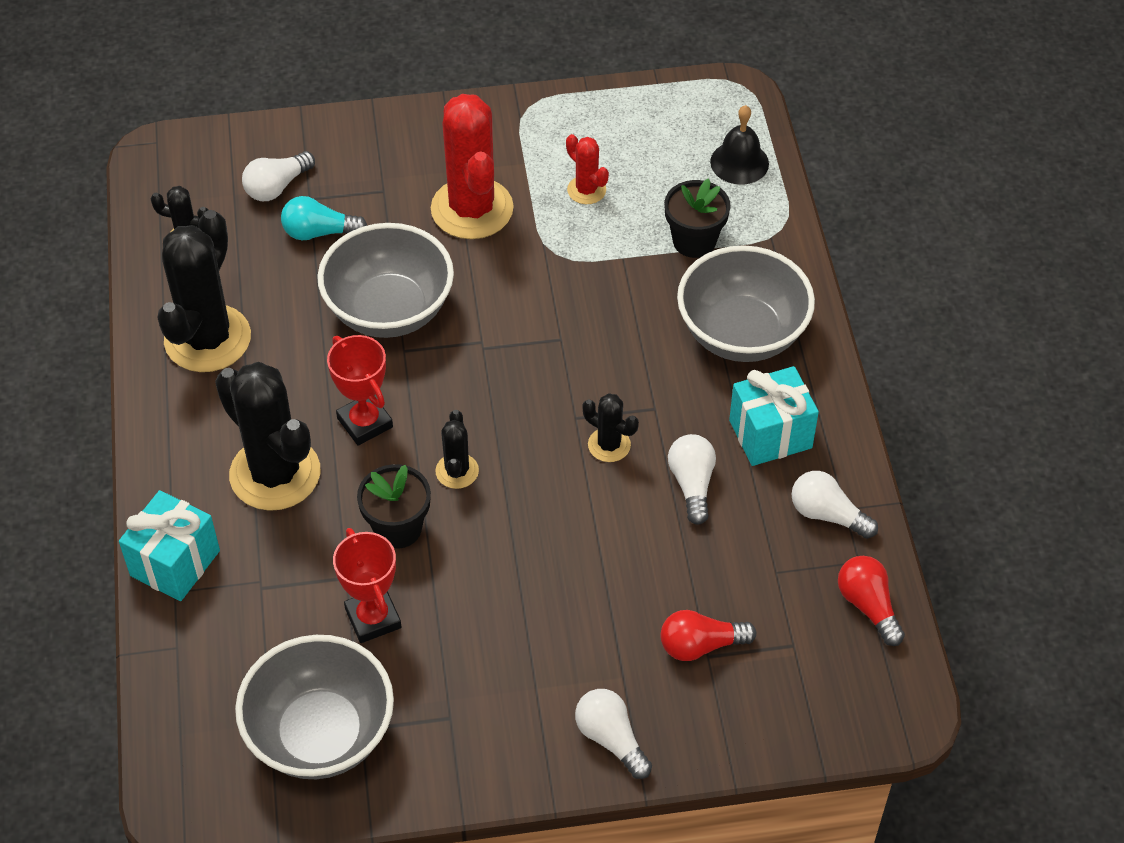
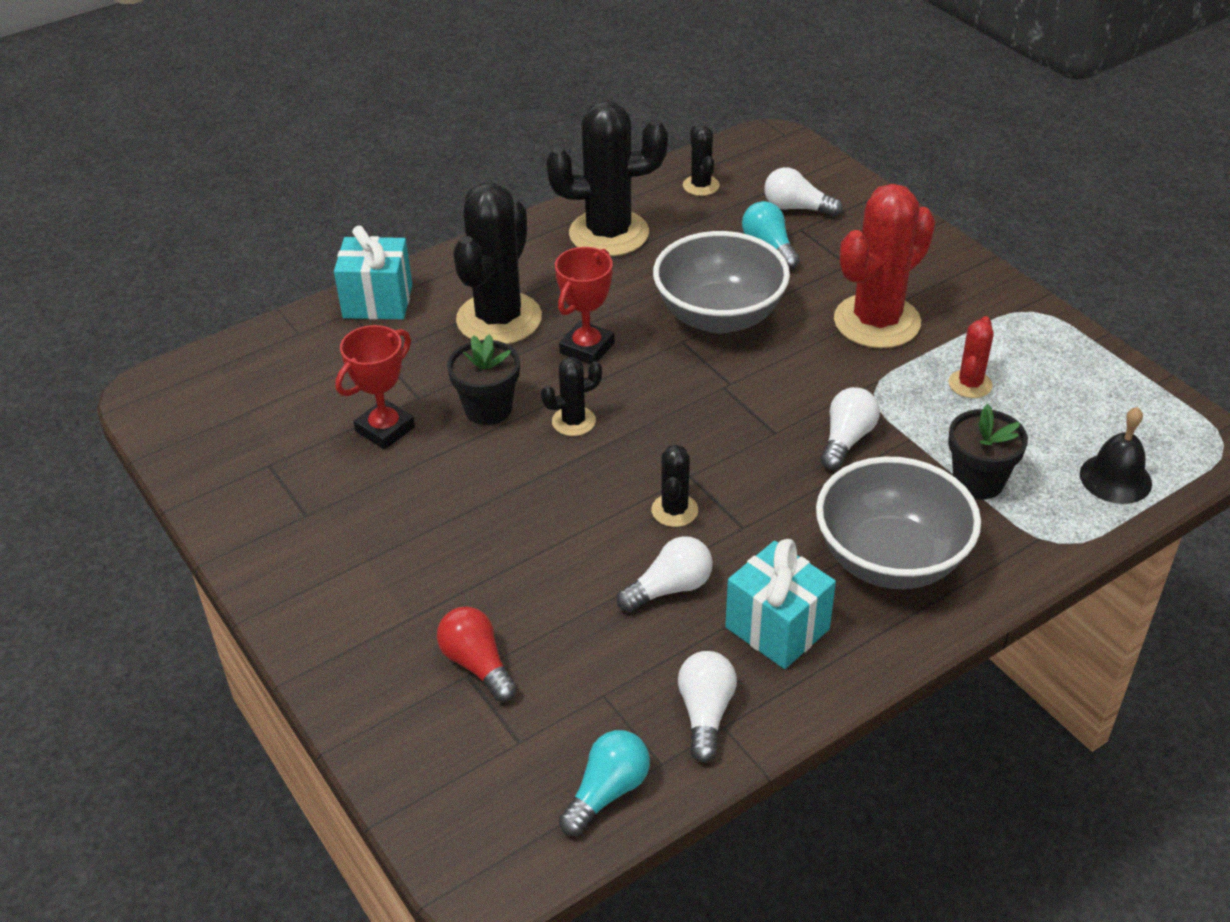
camera: 65 degrees right, 10 degrees down
grey bowl [235,635,394,779] -> none
white light bulb [575,689,652,779] -> white light bulb moved to [820,387,880,470]
red light bulb [838,556,905,646] -> turquoise light bulb [559,730,650,836]

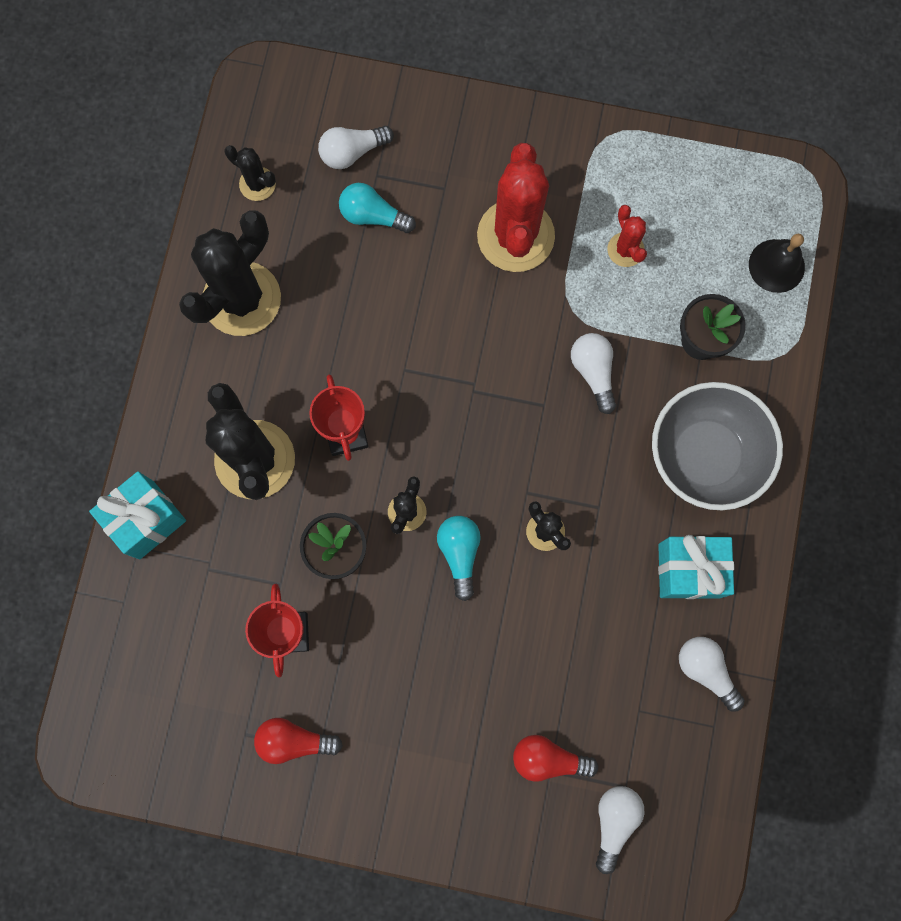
camera: 45 degrees left, 35 degrees up
turquoise light bulb [559,730,650,836] -> turquoise light bulb moved to [437,516,481,601]
white light bulb [617,536,713,612] -> white light bulb moved to [596,786,644,874]
grey bowl [653,231,790,334] -> none
none -> red light bulb [254,718,343,764]

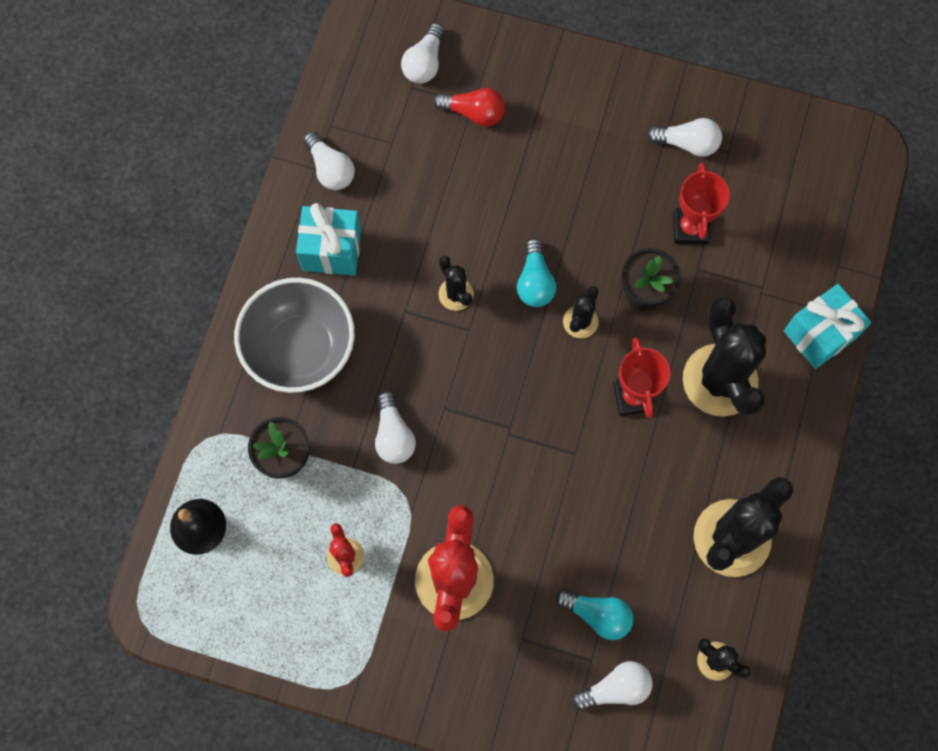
camera: 175 degrees left, 5 degrees down
red light bulb [254,718,343,764] -> white light bulb [647,118,722,157]

